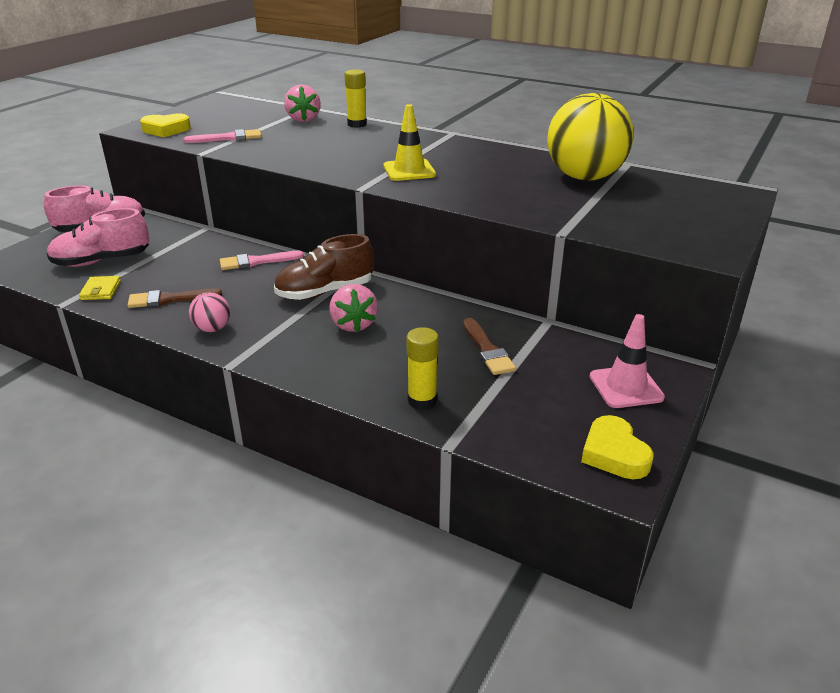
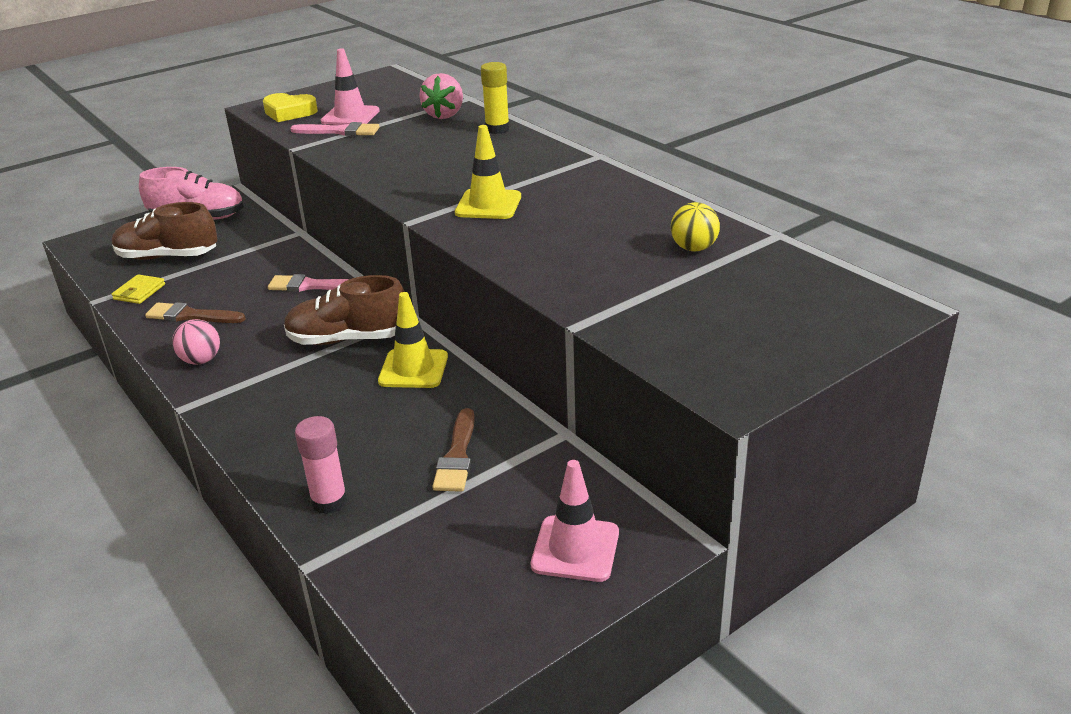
camera: 25 degrees right, 0 degrees up
pink shoe [47,208,150,267] -> brown shoe [112,202,217,260]
pink strawberry [329,284,378,332] -> none
yellow glue stick [407,327,439,410] -> pink glue stick [295,416,347,514]
yellow ball [547,93,633,180] -> yellow ball [671,202,720,251], size x0.43
yellow heart [581,415,654,479] -> none
none -> pink traffic cone [321,48,380,125]
none -> yellow traffic cone [378,292,448,388]

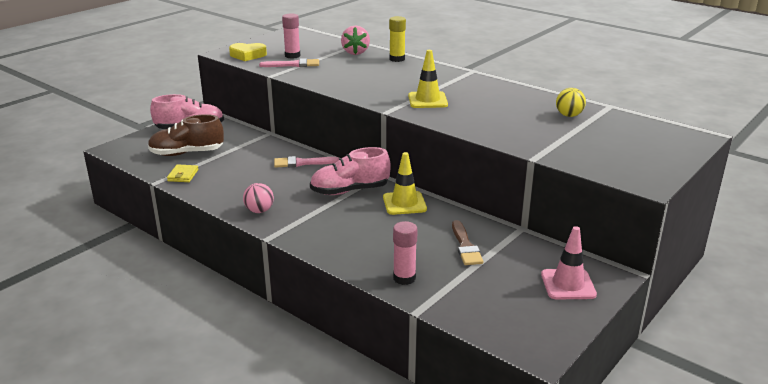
camera: 15 degrees left, 5 degrees down
brown brush [145,302,246,323] -> none
brown shoe [284,275,405,345] -> pink shoe [310,147,391,195]
pink traffic cone [321,48,380,125] -> pink glue stick [282,13,300,59]

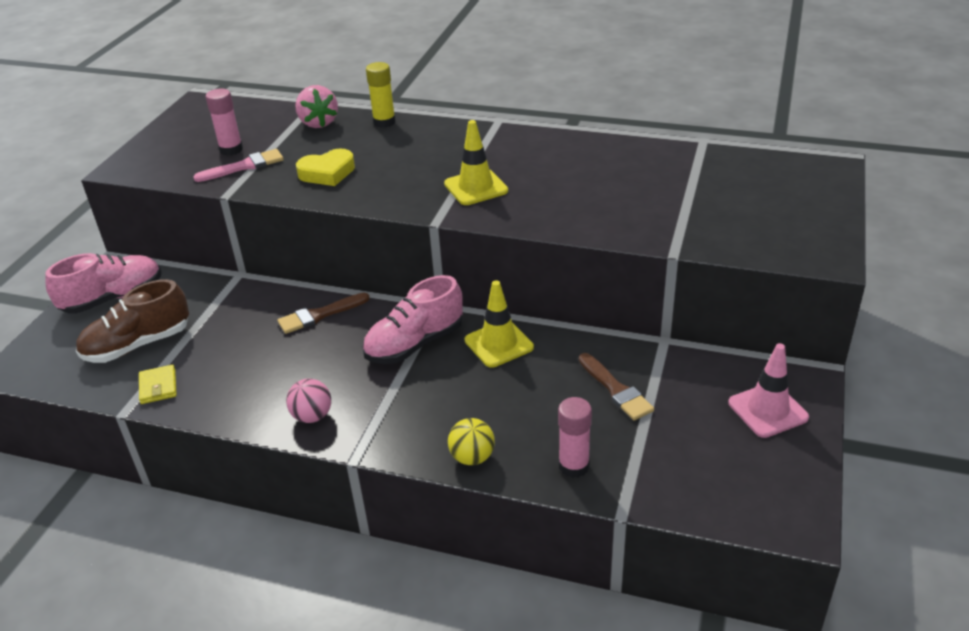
camera: 20 degrees left, 10 degrees up
yellow heart [229,43,267,61] -> yellow heart moved to [296,149,355,186]
pink brush [274,156,339,168] -> brown brush [278,293,370,334]
yellow ball [556,88,586,117] -> yellow ball moved to [448,418,495,465]

